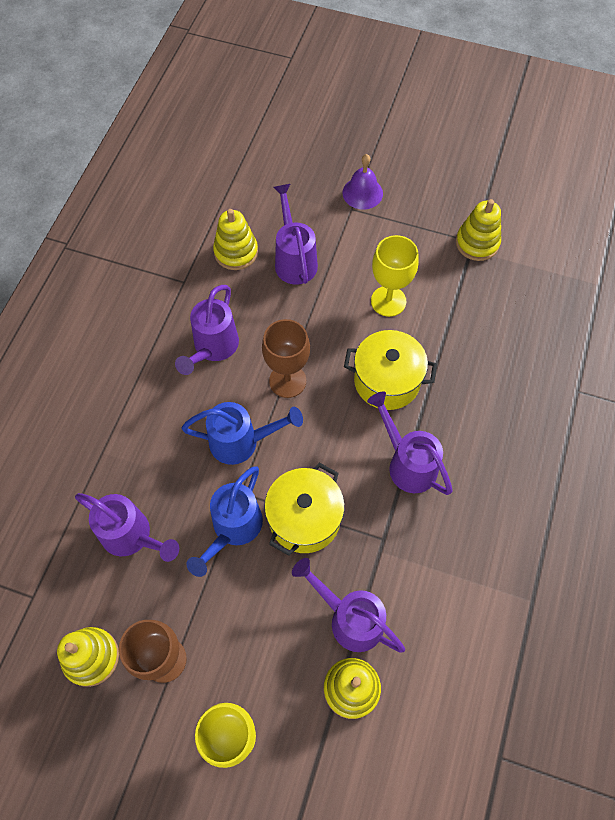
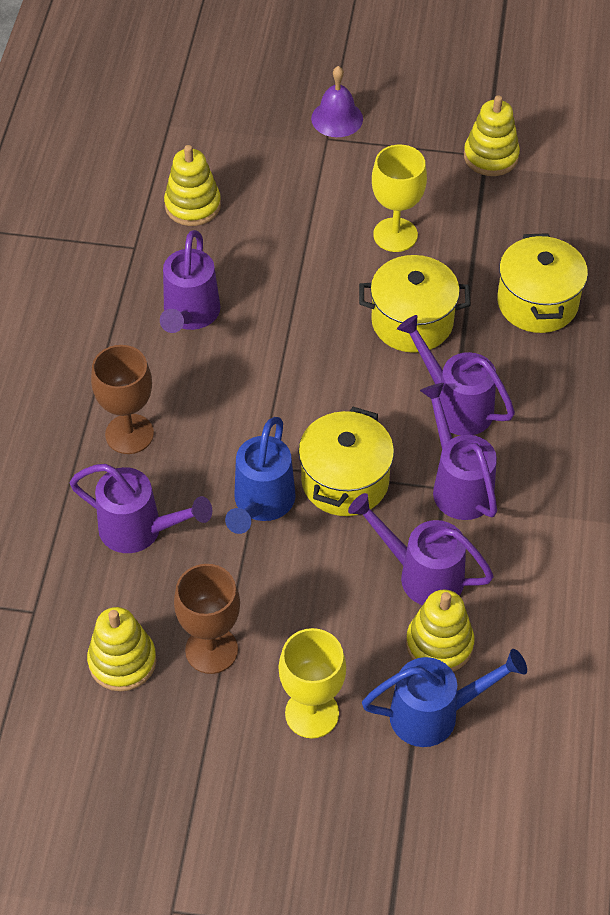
camera: 10 degrees left, 10 degrees down
blue watering can [181,402,303,465] -> blue watering can moved to [362,649,527,747]
brown goblet [262,319,310,398] -> brown goblet moved to [91,345,154,454]
purple watering can [273,184,318,285] -> purple watering can moved to [420,383,497,520]
none -> yellow pot [497,233,588,333]

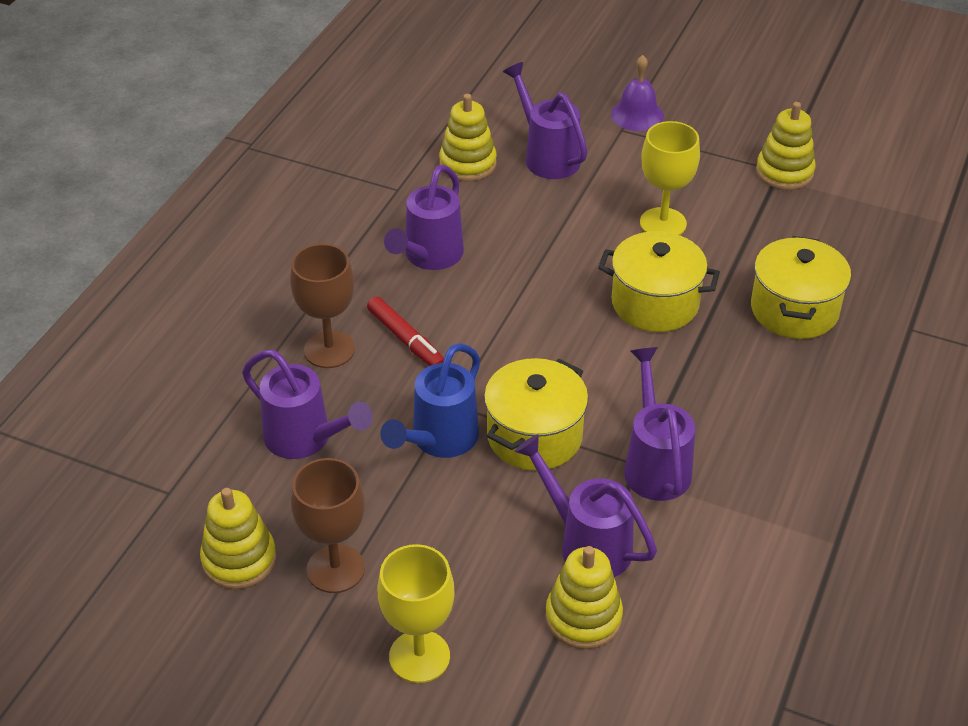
camera: 15 degrees right, 10 degrees down
blue watering can [362,649,527,747] -> none
purple watering can [397,315,515,435] -> purple watering can moved to [503,62,587,179]
none -> red marker [367,296,444,366]

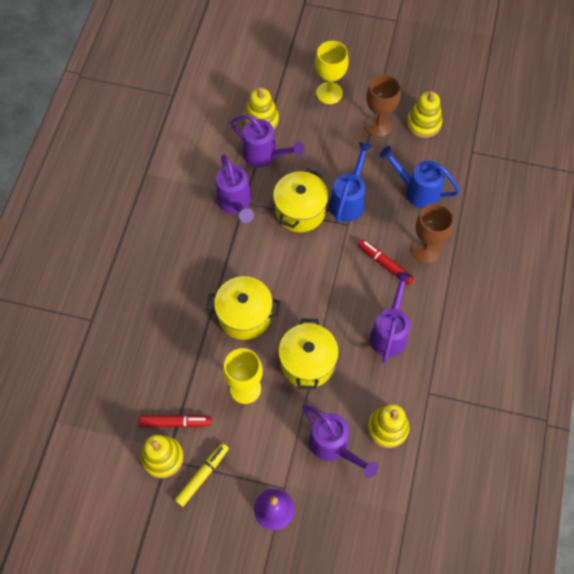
camera: 170 degrees right, 20 degrees up
purple watering can [242,350,373,459] -> blue watering can [379,146,460,209]
yellow pot [751,236,851,339] -> yellow pot moved to [278,318,339,390]
none -> red marker [139,415,212,427]
none -> yellow marker [175,443,229,507]

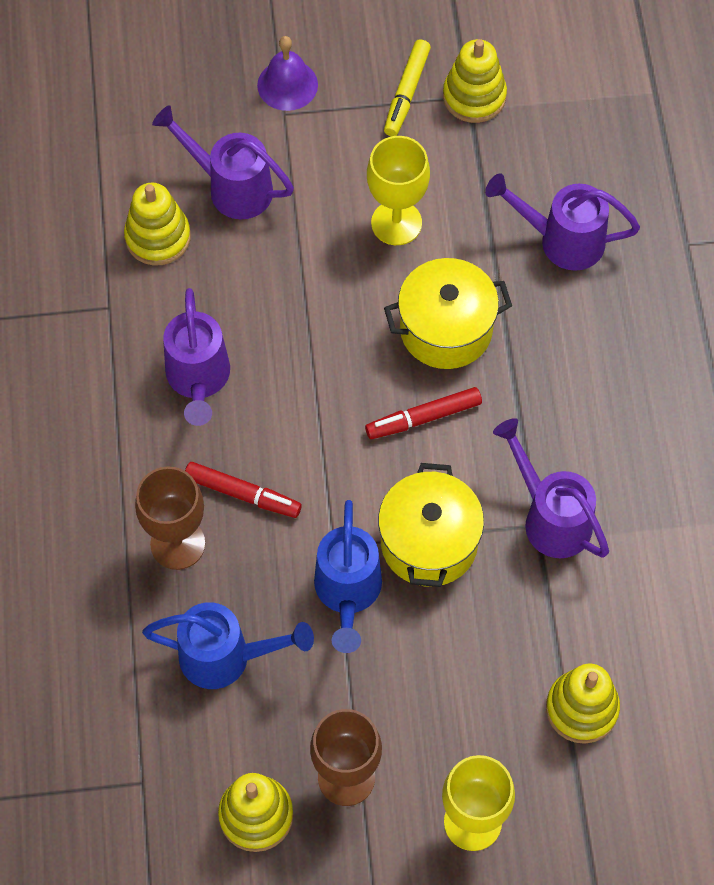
camera: 160 degrees right, 0 degrees up
red marker [139,415,212,427] -> red marker moved to [365,387,482,439]
purple watering can [231,115,305,167] -> purple watering can moved to [485,173,640,271]
yellow pot [278,318,339,390] -> none

